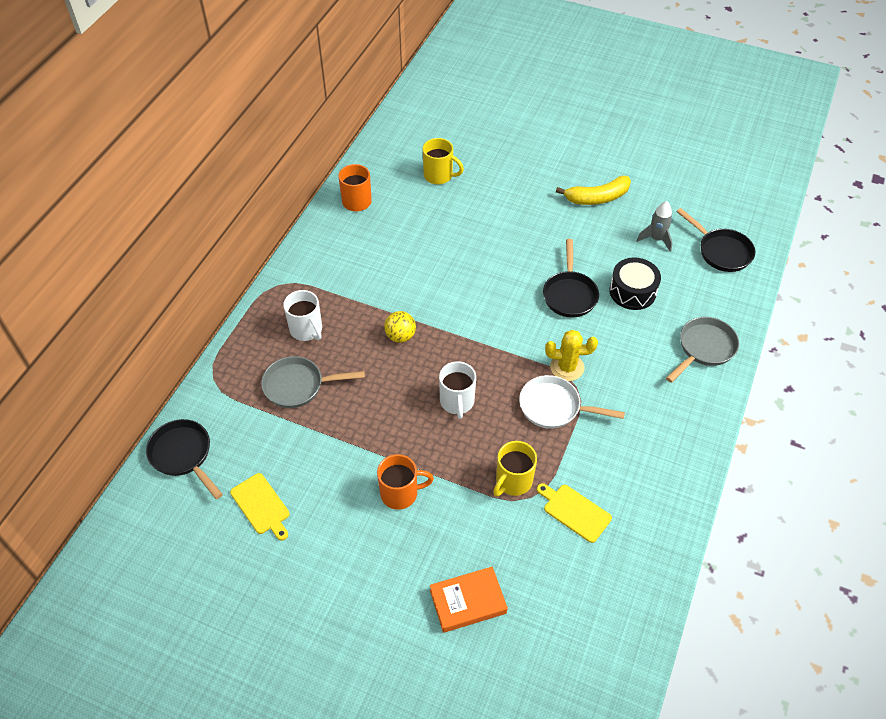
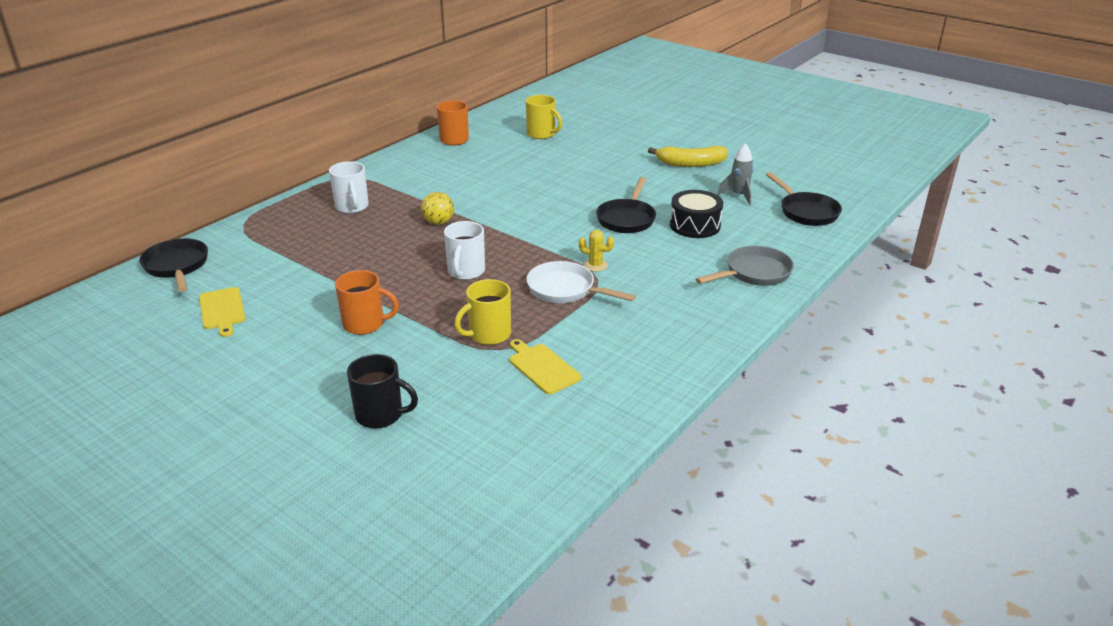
camera: 15 degrees right, 20 degrees down
grey pan [261,356,365,408] -> none
orange book [430,567,508,633] -> black mug [347,354,418,429]
yellow cactus [545,330,598,381] -> yellow cactus [579,230,614,272], size x0.65

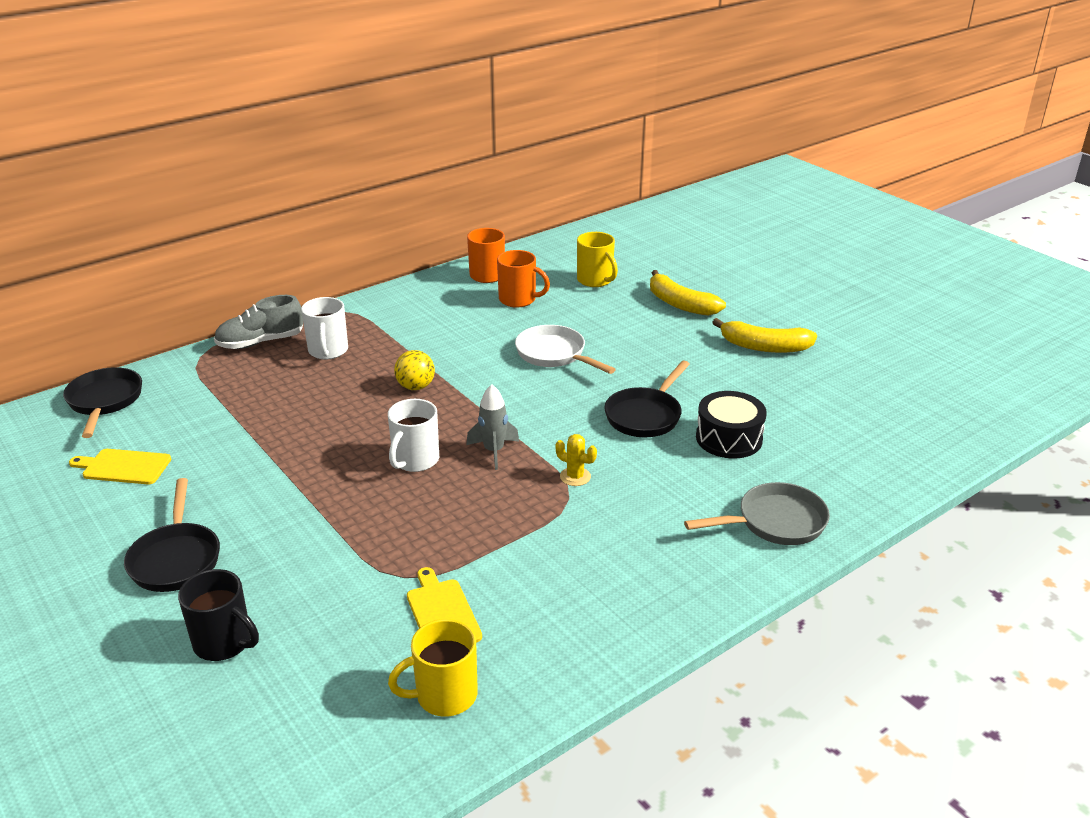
camera: 15 degrees right, 0 degrees up
yellow cutting board [199,287,246,337] -> yellow cutting board turned 105 degrees clockwise [69,449,171,484]
orange mug [335,270,399,335] -> orange mug moved to [497,250,550,308]
yellow mug [454,279,511,345] -> yellow mug moved to [388,619,478,717]
white pan [526,261,636,303] -> white pan moved to [515,325,616,374]
grey rocket [717,143,754,205] -> grey rocket moved to [466,384,519,470]
black pan [766,172,842,226] -> black pan moved to [124,478,220,592]
none -> grey shoe [214,295,303,349]
none -> yellow banana [650,270,726,316]

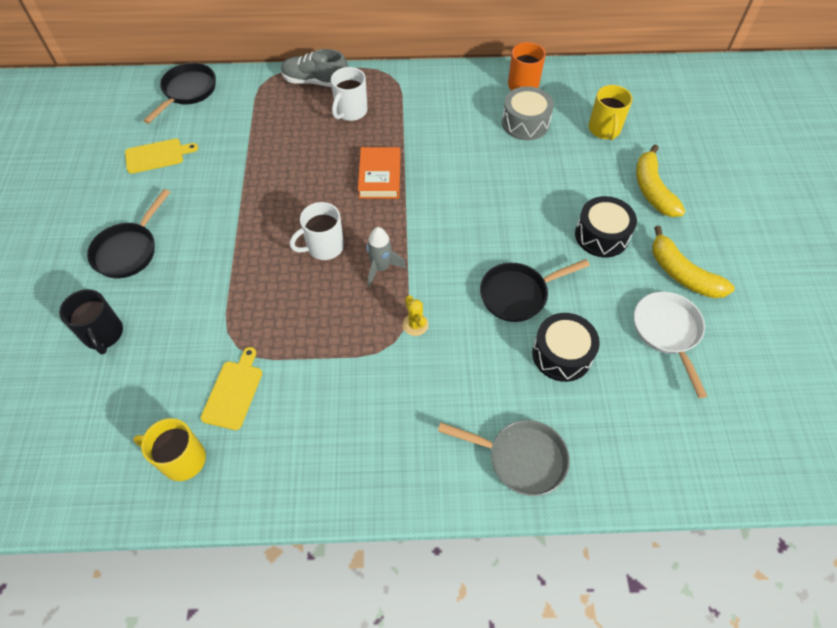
camera: 35 degrees right, 25 degrees up
yellow cutting board [69,449,171,484] -> yellow cutting board turned 120 degrees clockwise [125,139,198,174]
yellow ball [394,350,435,390] -> orange book [358,147,401,199]
orange mug [497,250,550,308] -> grey drum [502,86,554,140]
white pan [515,325,616,374] -> white pan moved to [634,291,707,398]
none -> black drum [575,196,637,257]

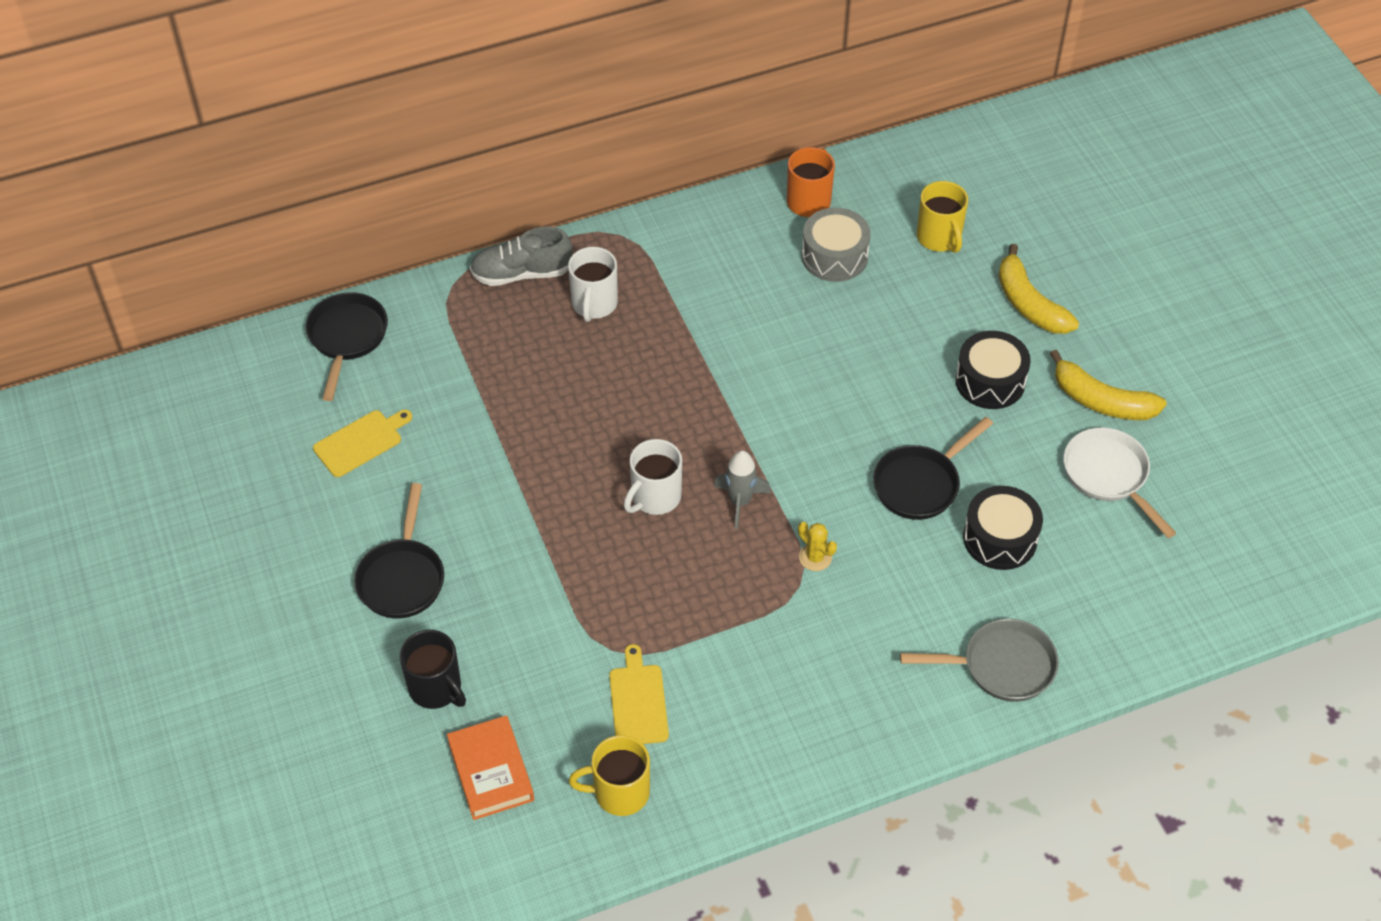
camera: 20 degrees left, 5 degrees down
orange book [358,147,401,199] -> orange book moved to [447,716,534,820]

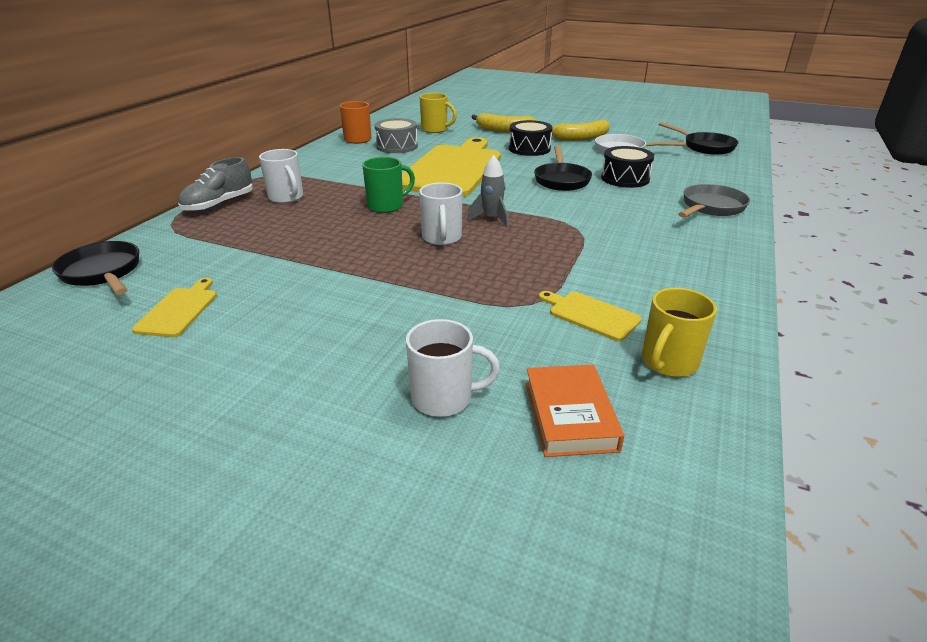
camera: 45 degrees left, 20 degrees down
black pan [354,483,444,618] -> black pan moved to [659,122,738,155]
black mug [399,630,466,709] -> white mug [406,319,500,417]
orange book [447,716,534,820] -> orange book turned 60 degrees clockwise [526,365,624,457]
yellow cactus [798,522,837,571] -> none
none -> green mug [362,157,415,213]
none -> yellow cutting board [402,137,501,197]

